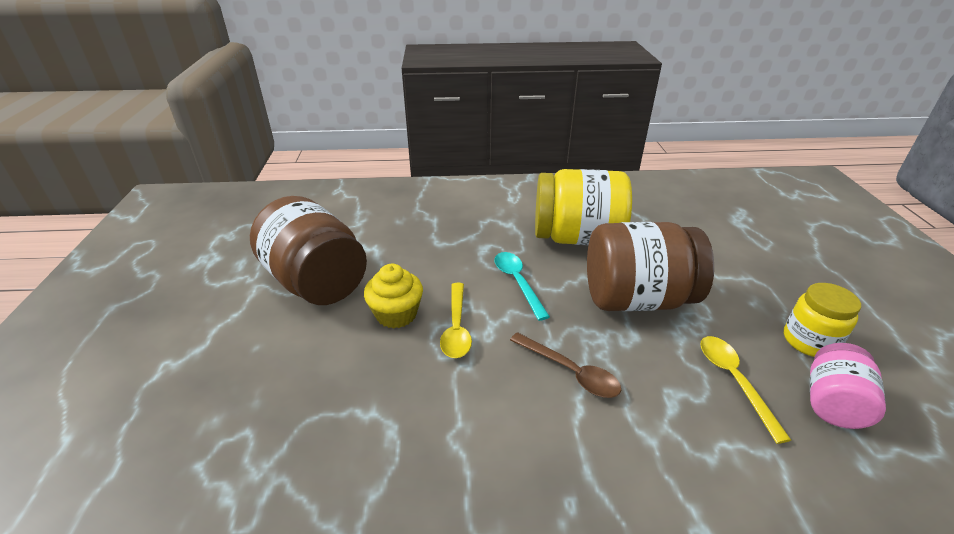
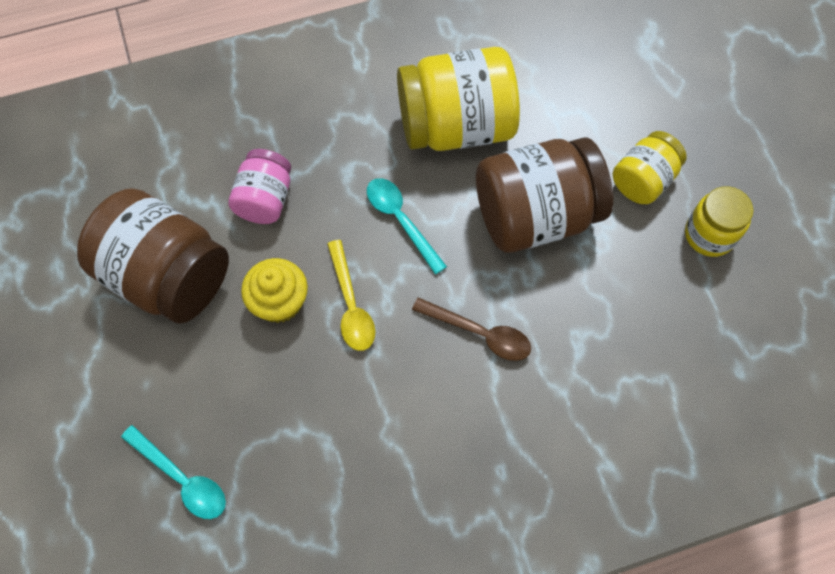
camera: 15 degrees left, 30 degrees up
yellow spoon [700,336,791,444] -> none
pink jar [810,343,886,429] -> pink jar moved to [229,149,291,224]
none -> turquoise spoon [121,425,226,519]
none -> yellow jar [613,131,687,204]

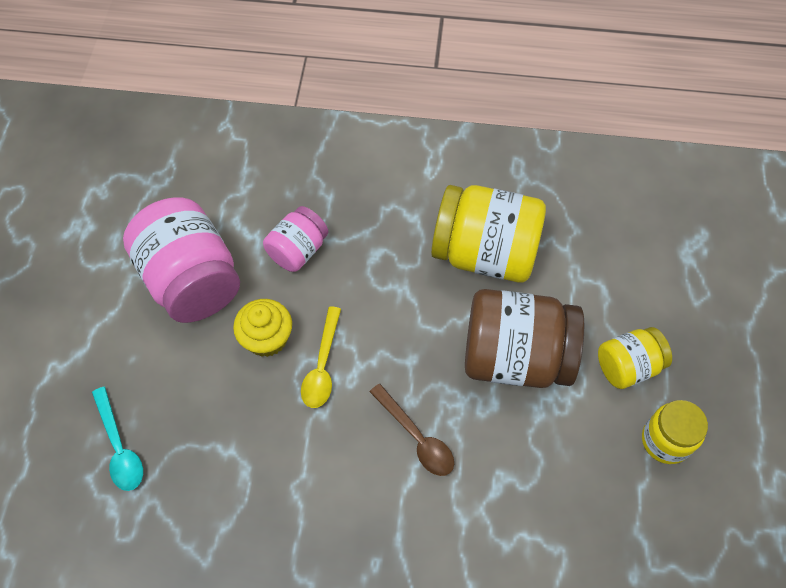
camera: 25 degrees right, 5 degrees down
brown jar [77,188,229,324] -> pink jar [123,198,240,323]
turquoise spoon [367,178,447,274] -> none

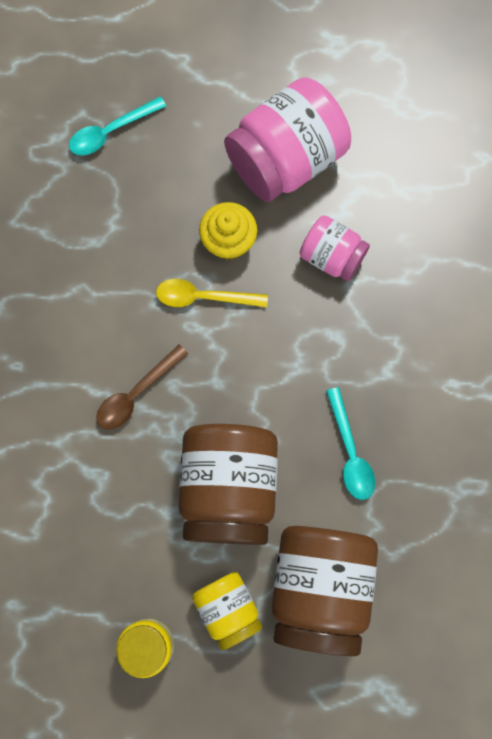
camera: 85 degrees right, 15 degrees up
yellow jar [431,185,546,283] -> turquoise spoon [326,387,375,500]
none -> brown jar [272,526,378,656]

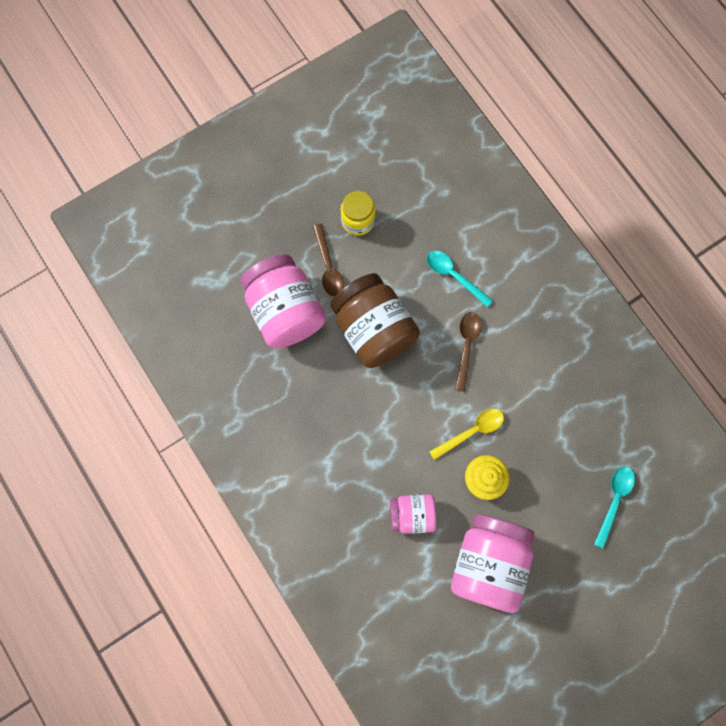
camera: 145 degrees right, 0 degrees up
yellow jar [192,572,262,650] -> brown spoon [313,224,344,297]
brown jar [272,526,378,656] -> pink jar [241,254,326,348]
turquoise spoon [326,387,375,500] -> turquoise spoon moved to [427,251,493,307]

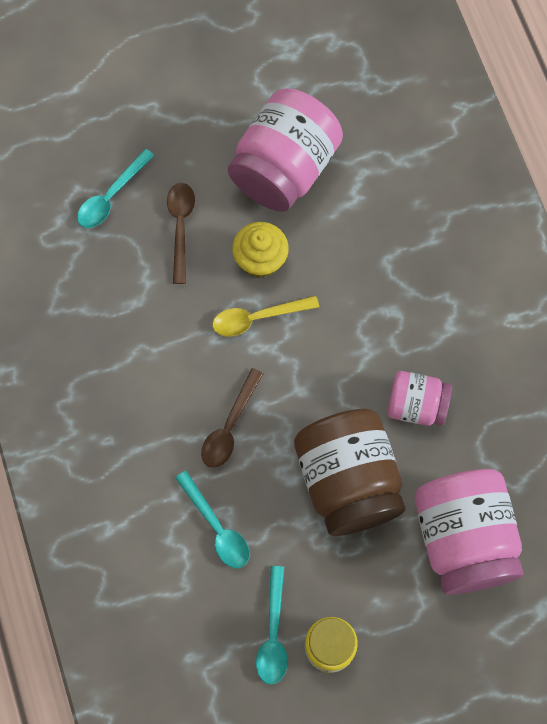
camera: 165 degrees left, 5 degrees down
brown spoon [313,224,344,297] -> brown spoon moved to [167,183,195,284]
pink jar [390,494,437,534] -> pink jar moved to [388,371,452,426]
none -> turquoise spoon [256,566,288,685]

